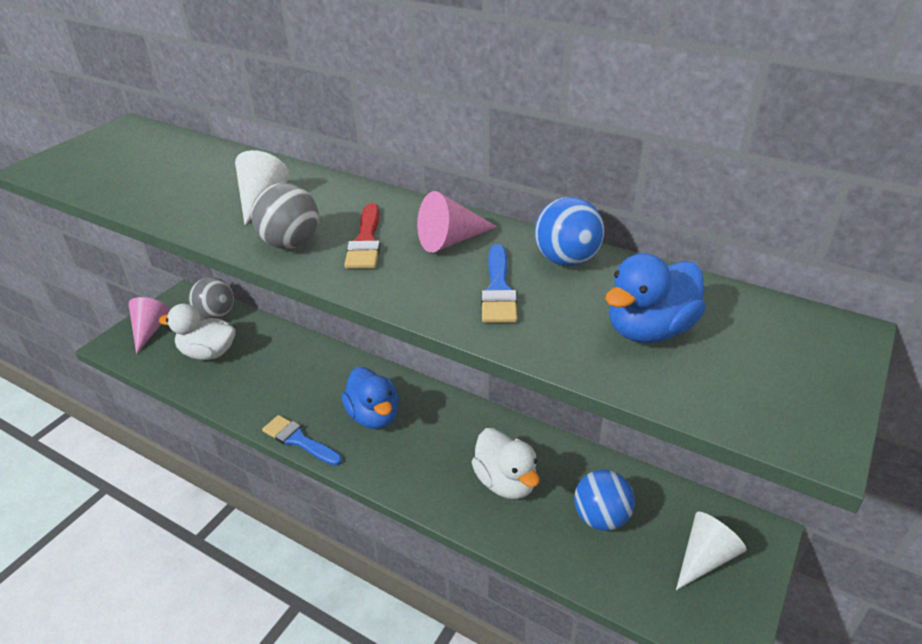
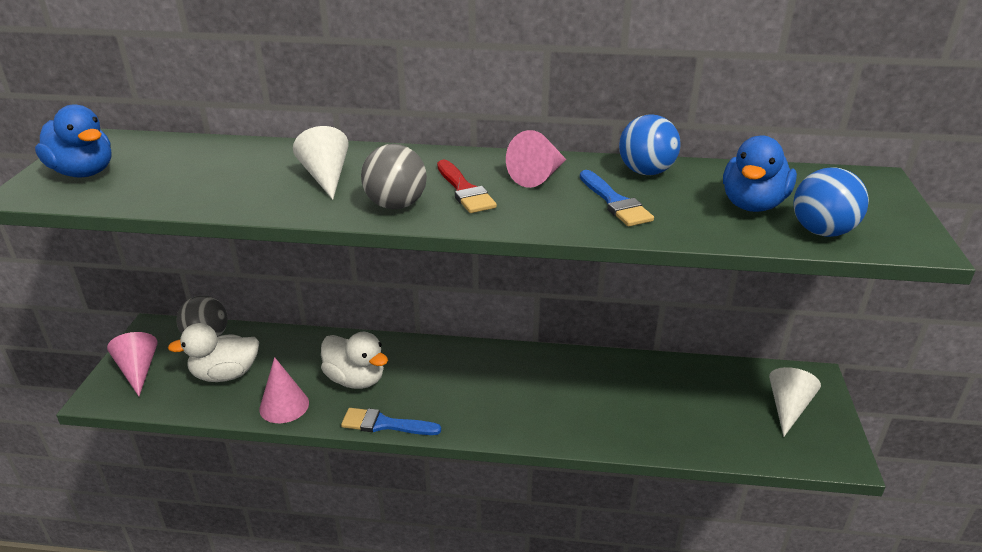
camera: 25 degrees left, 5 degrees down
blue duck [342,367,399,429] -> blue duck moved to [35,104,112,177]
white duck [472,428,540,499] -> white duck moved to [321,332,388,389]
blue ball [574,470,635,531] -> blue ball moved to [793,167,869,237]
none -> pink cone [259,357,309,423]

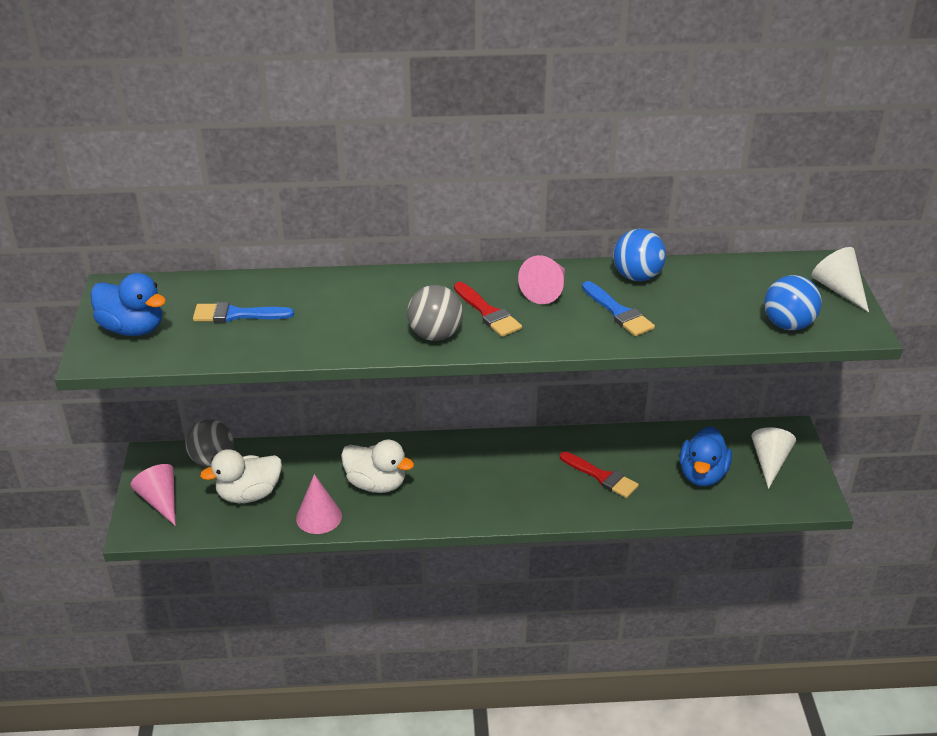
camera: 10 degrees left, 5 degrees up
white cone [293,126,349,200] -> white cone moved to [812,247,869,312]
blue brush [341,408,441,435] -> blue brush moved to [193,302,294,322]
blue duck [723,135,797,212] -> blue duck moved to [679,426,732,487]
none -> red brush [560,451,639,498]

